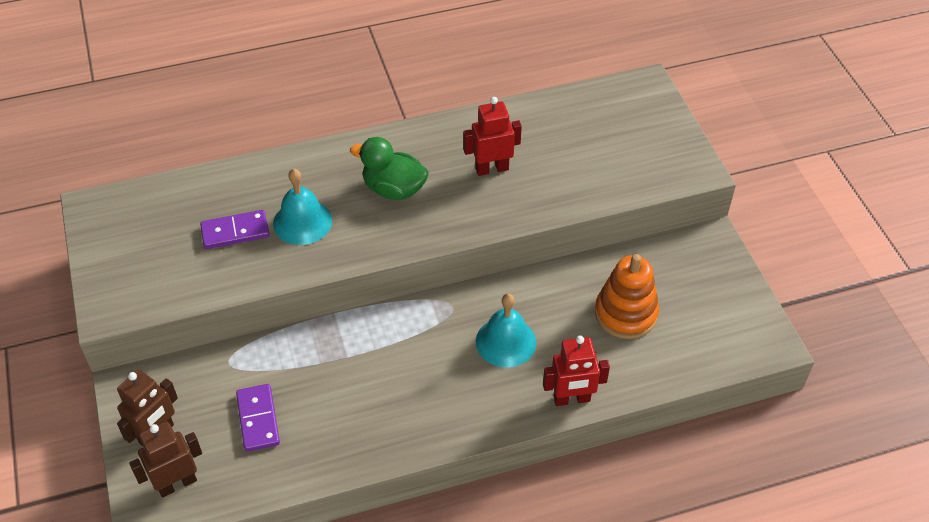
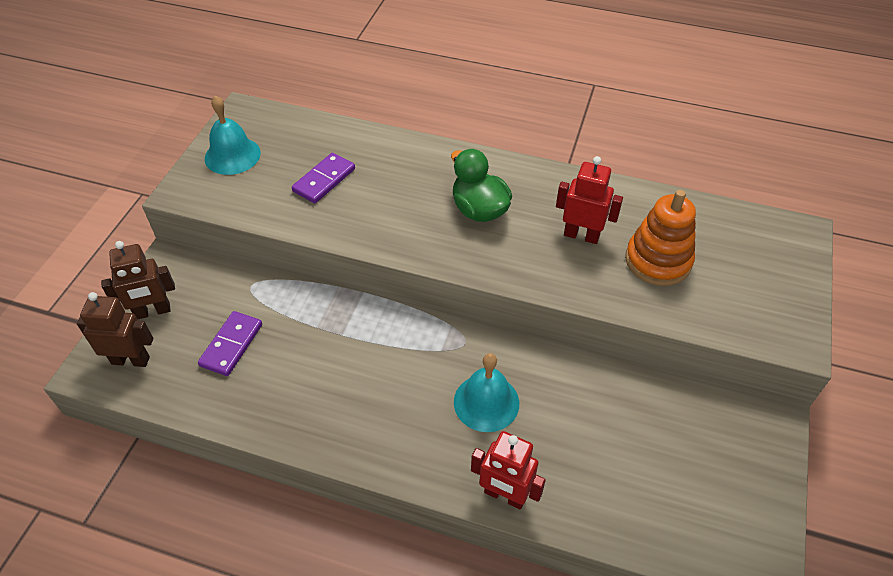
camera: 35 degrees right, 0 degrees up
purple domino [200,210,270,249] -> purple domino turned 75 degrees counterclockwise [292,153,355,203]
turquoise bell [273,169,332,245] -> turquoise bell moved to [205,96,261,175]
orange stacking toy [595,254,659,339] -> orange stacking toy moved to [625,190,696,286]

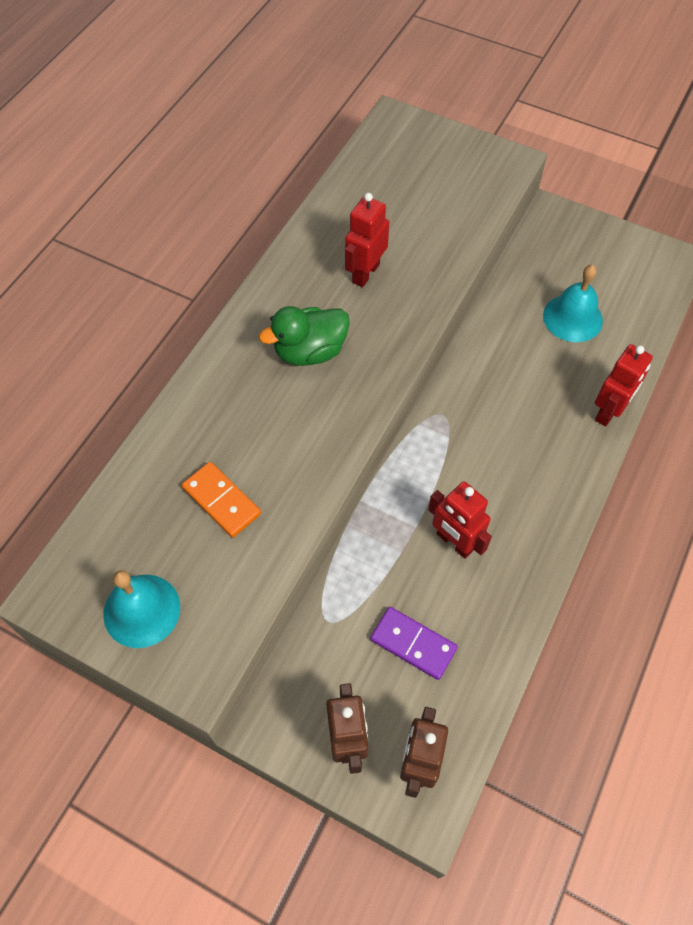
camera: 80 degrees left, 10 degrees up
purple domino [292,153,355,203] -> orange domino [182,462,261,538]
turquoise bell [454,353,519,432] -> turquoise bell moved to [543,265,603,342]
orange stacking toy [625,190,696,286] -> none
none -> red robot [428,481,492,559]

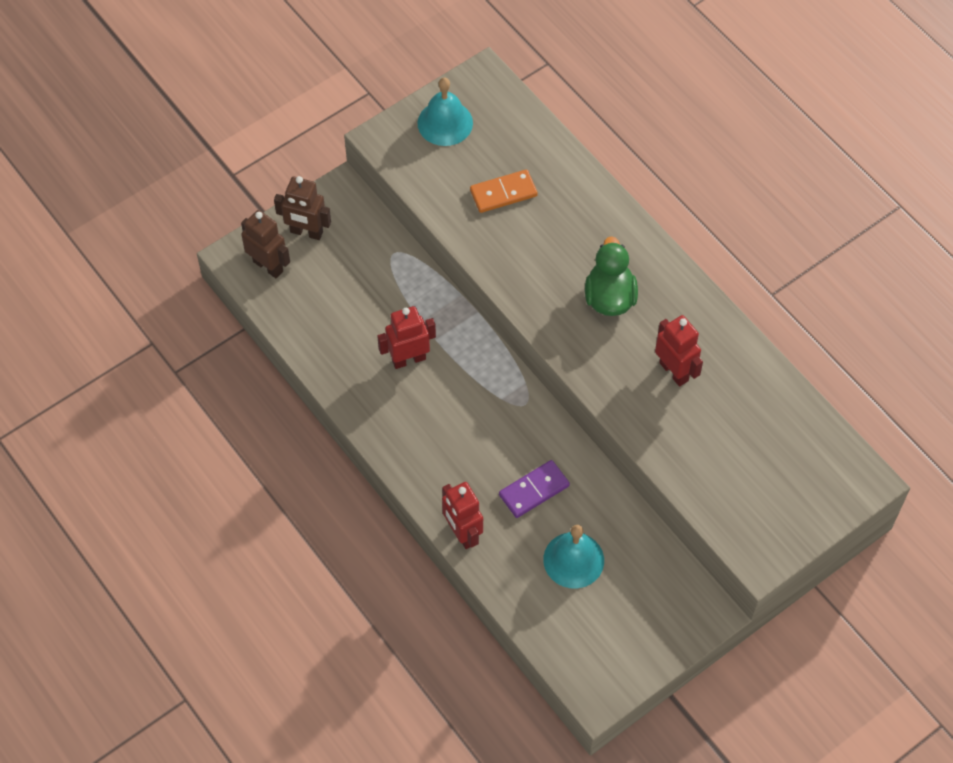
camera: 115 degrees right, 0 degrees up
purple domino [370,607,458,680] -> purple domino moved to [499,460,570,518]

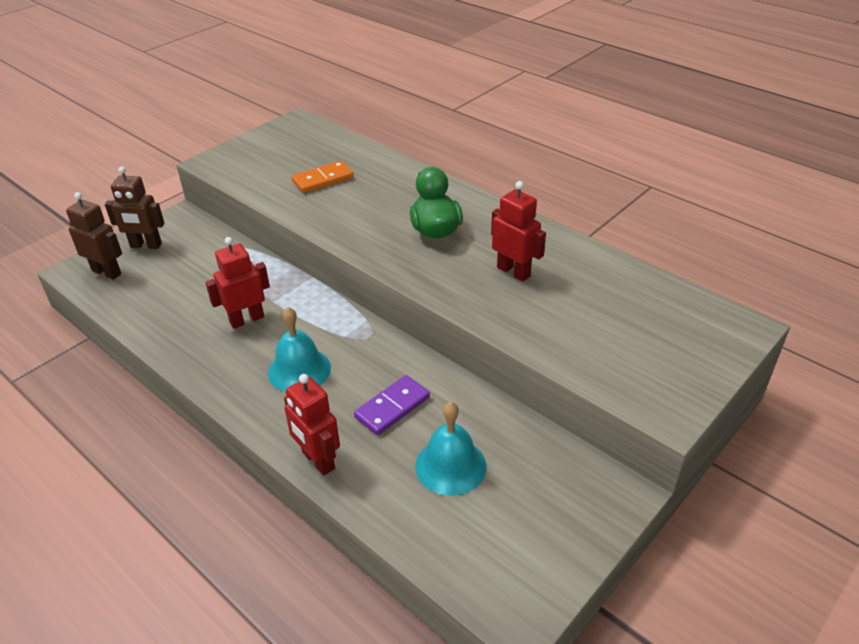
camera: 10 degrees left, 20 degrees down
turquoise bell [417,78,473,146] -> turquoise bell moved to [268,307,331,392]

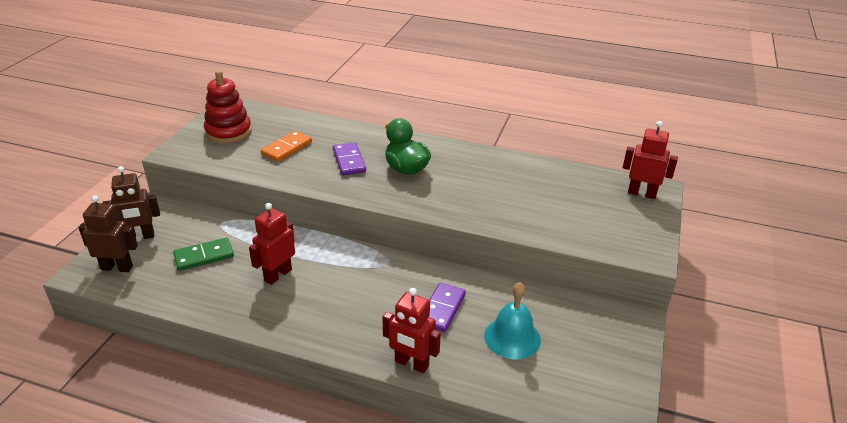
camera: 25 degrees left, 5 degrees down
turquoise bell [268,307,331,392] -> none
red robot [491,181,546,282] -> red robot moved to [623,121,678,199]
none -> green domino [173,238,234,271]
none -> red stacking toy [204,70,252,143]
none -> purple domino [333,142,366,175]

